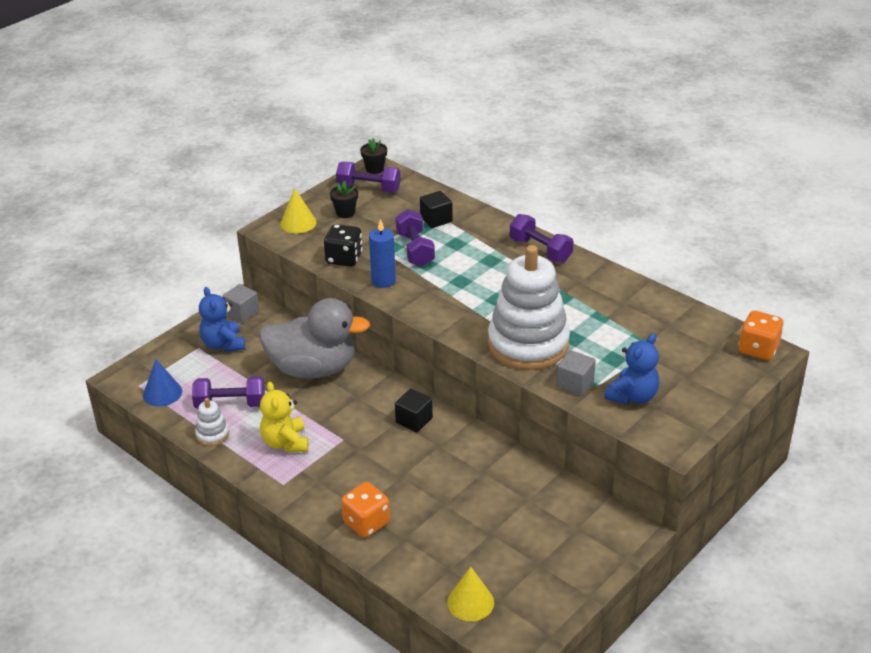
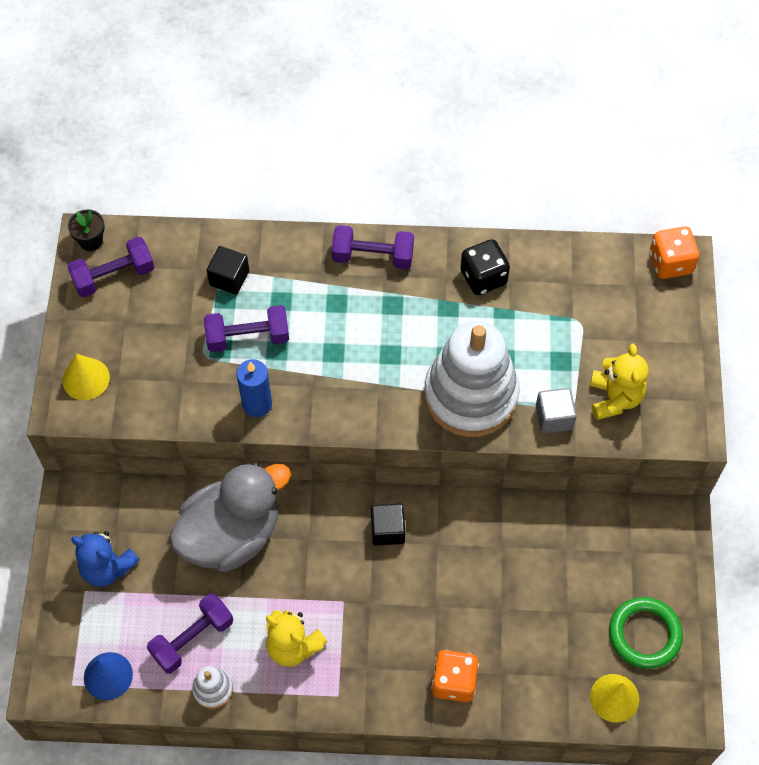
camera: 40 degrees left, 25 degrees up
grey cube [223,284,259,323] -> none
black dice [324,224,363,267] -> black dice moved to [460,239,510,295]
black flower pot [330,181,358,218] -> none
purple dumbbell [395,209,435,267] -> purple dumbbell turned 45 degrees counterclockwise [204,305,289,352]
blue teddy bear [604,333,659,405] -> yellow teddy bear [590,344,648,420]
none -> green ring [609,597,683,669]

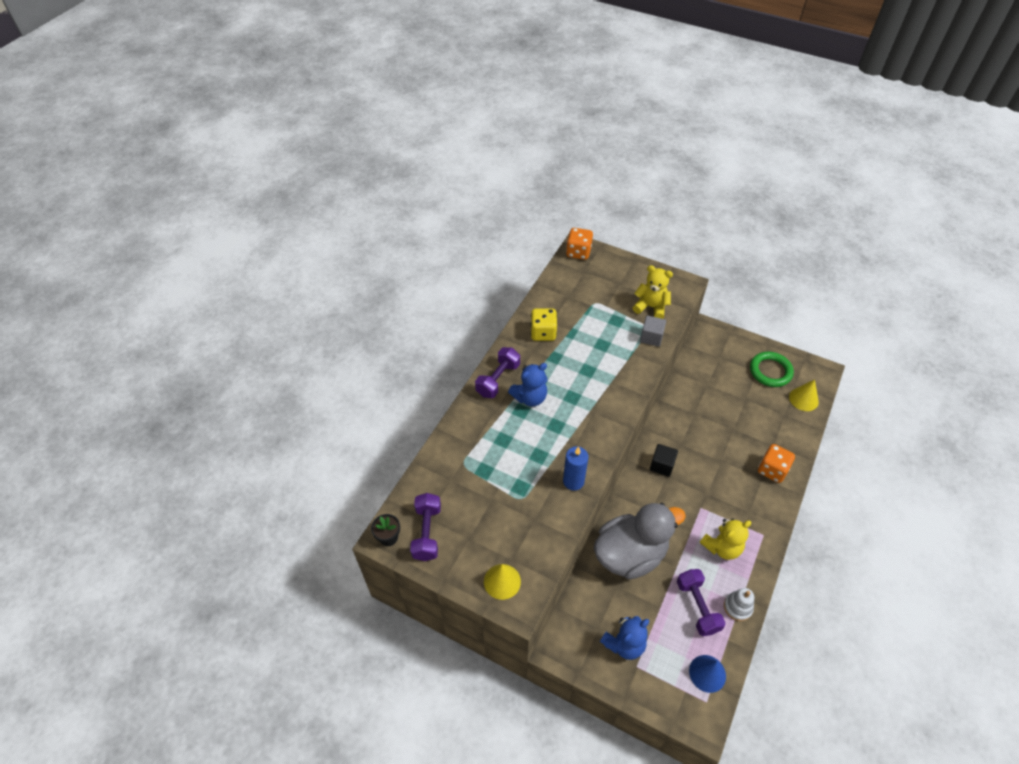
camera: 65 degrees left, 10 degrees down
grey duck [169,462,291,572] -> grey duck turned 75 degrees clockwise [594,503,686,580]
purple dumbbell [204,305,289,352] -> none
black cube [207,246,249,295] -> none
white stacking toy [424,321,520,437] -> none
black dice [460,239,510,295] -> yellow dice [530,308,557,341]
none -> blue teddy bear [508,363,548,406]

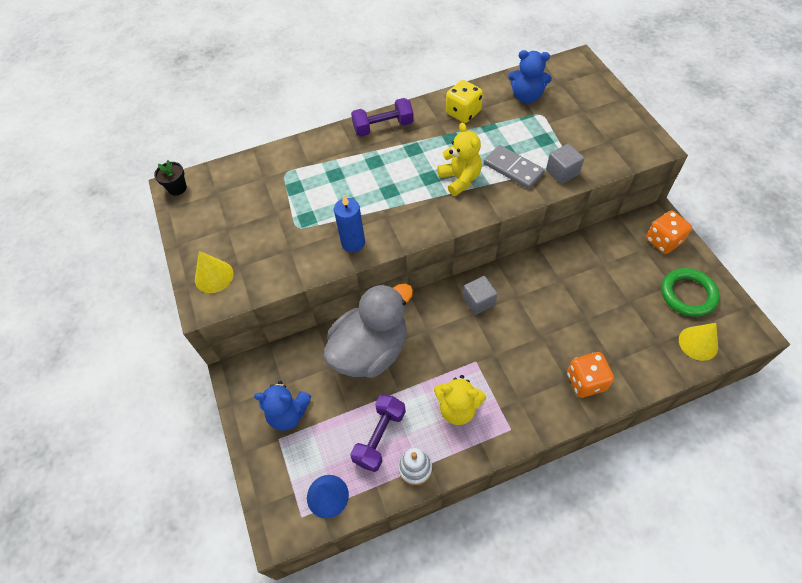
camera: 45 degrees right, 5 degrees up
purple dumbbell [410,493,441,561] -> none
blue teddy bear [508,363,548,406] -> blue teddy bear moved to [508,50,552,103]
orange dice [566,228,593,260] -> orange dice moved to [646,211,692,254]
grey duck [594,503,686,580] -> grey duck turned 60 degrees counterclockwise [323,283,413,378]
yellow teddy bear [633,265,673,319] -> yellow teddy bear moved to [438,123,482,196]
black cube [650,444,678,477] -> grey cube [463,276,497,315]
none -> grey domino [484,145,545,189]

